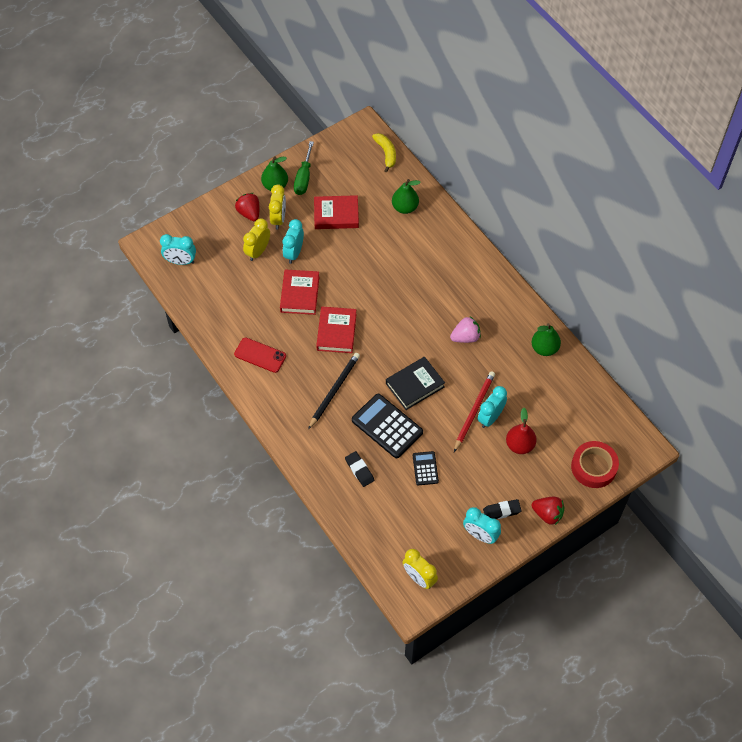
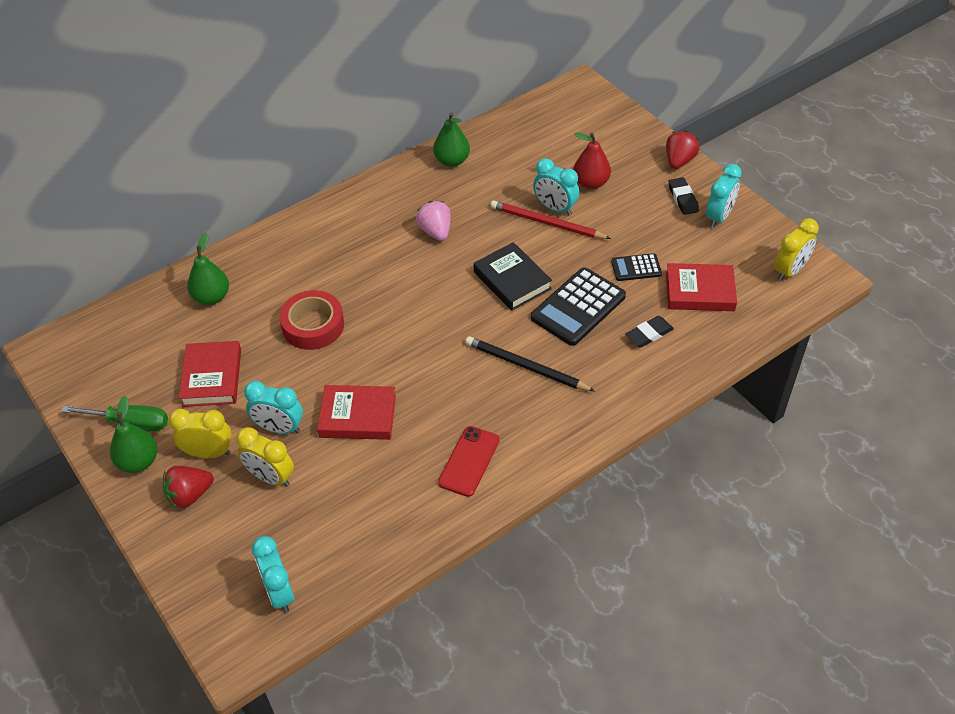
camera: 90 degrees left, 10 degrees down
turquoise clock [160,234,196,265] -> turquoise clock turned 150 degrees clockwise [252,536,294,613]
red book [316,307,357,353] -> red book moved to [666,263,737,311]
yellow banana [372,133,396,173] -> none
red tape [571,441,619,488] -> red tape moved to [279,290,344,350]

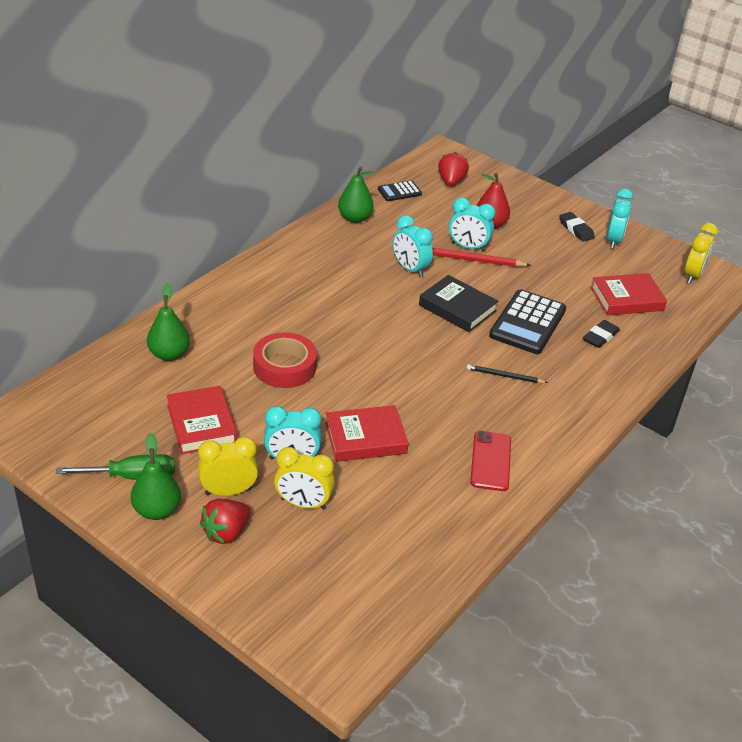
camera: 20 degrees left, 10 degrees down
turquoise clock [252,536,294,613] -> turquoise clock moved to [393,215,433,277]
pink strawberry [416,201,451,241] -> none
black pencil [465,336,595,391] -> black pencil [467,364,548,383], size x0.59
black calculator [611,253,662,281] -> black calculator moved to [378,181,422,201]
red strawberry [666,131,700,169] -> red strawberry moved to [438,152,469,186]

